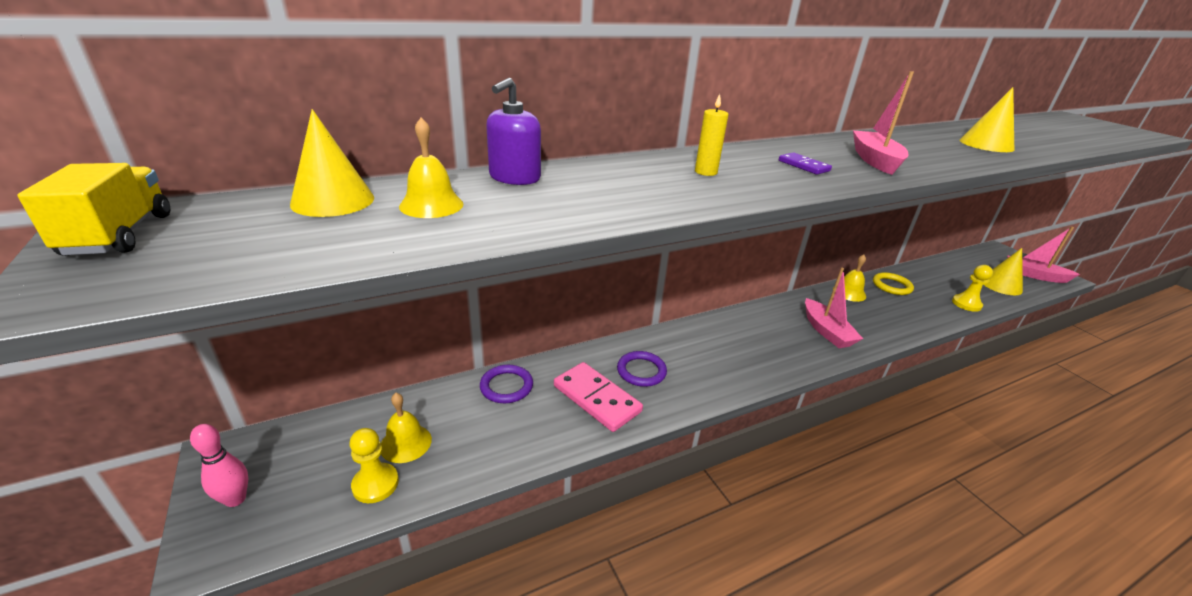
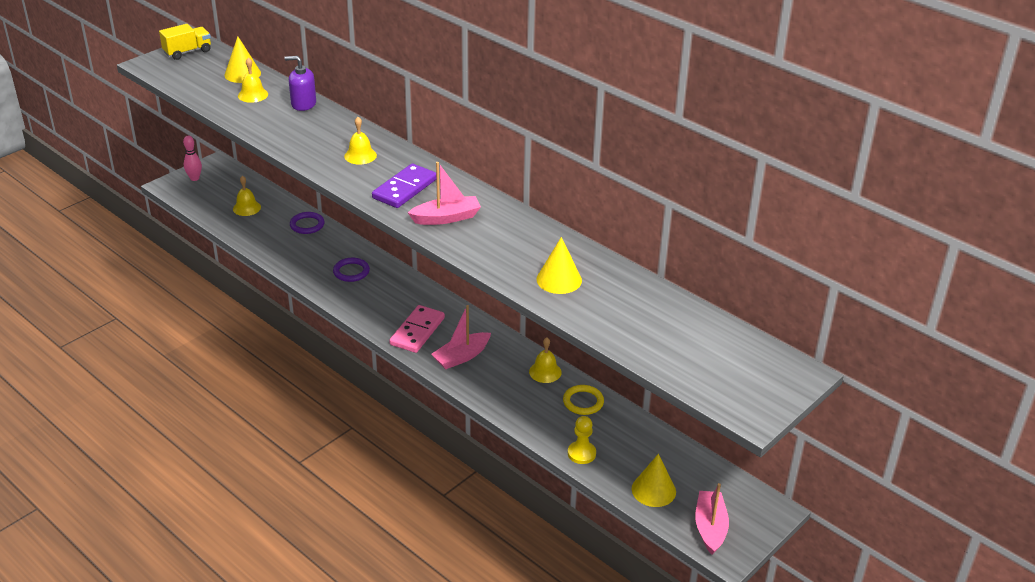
camera: 70 degrees right, 5 degrees up
yellow pawn [349,428,399,503] -> none
pink domino [554,362,643,432] -> pink domino moved to [389,305,445,353]
yellow candle [695,94,728,176] -> yellow bell [344,117,377,165]
purple domino [779,152,832,175] -> purple domino [372,164,436,208], size x1.96

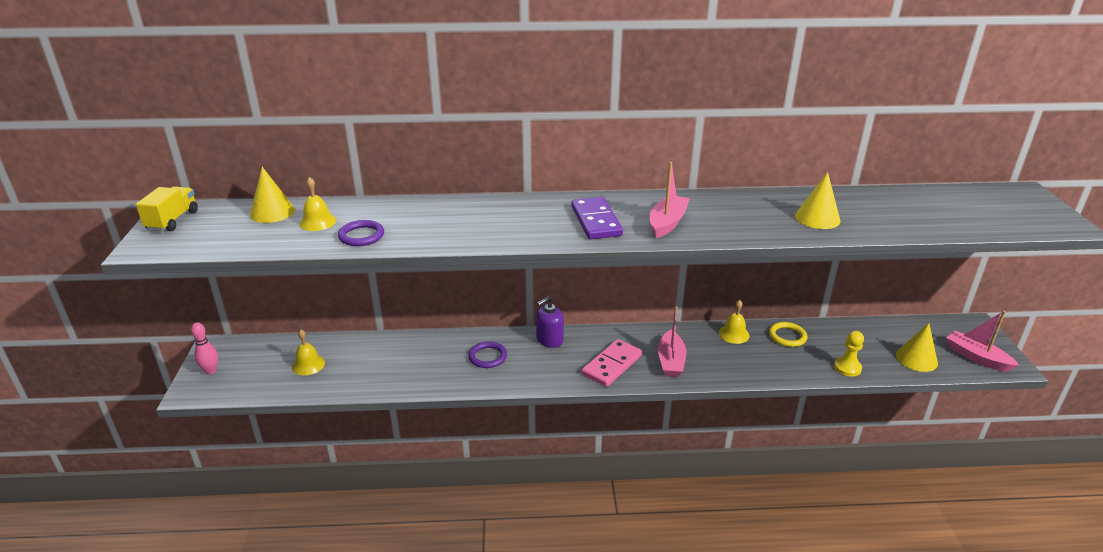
camera: 45 degrees left, 5 degrees down
purple soap dispenser [284,56,316,111] -> purple soap dispenser moved to [536,296,564,348]
purple ring [290,212,325,234] -> purple ring moved to [338,220,384,246]
yellow bell [344,117,377,165] -> none
pink domino [389,305,445,353] -> pink domino turned 60 degrees clockwise [582,339,642,387]

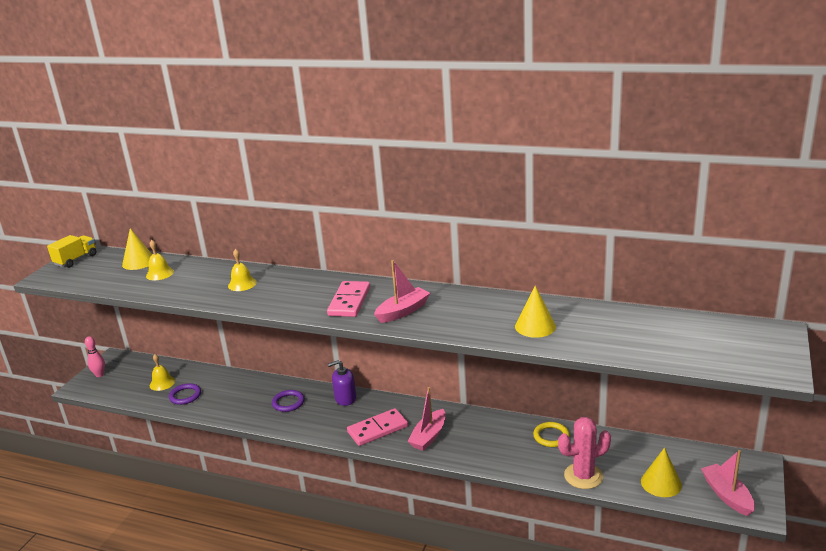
camera: 25 degrees right, 5 degrees down
purple ring [338,220,384,246] -> purple ring moved to [169,383,201,405]
purple domino [571,197,623,239] -> pink domino [327,281,370,317]
yellow bell [719,300,750,344] -> yellow bell moved to [228,249,257,291]
yellow pawn [834,331,864,377] -> pink cactus [558,417,611,489]

